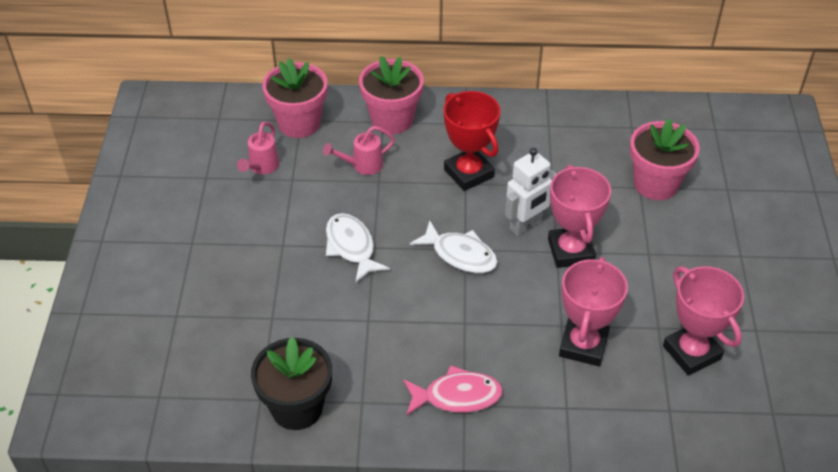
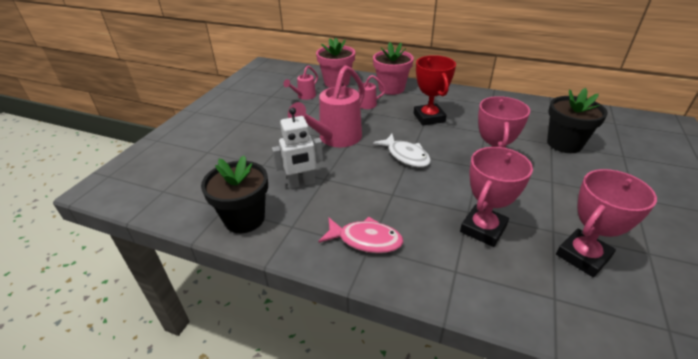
camera: 20 degrees right, 10 degrees down
white fish [326,213,390,283] -> pink watering can [288,65,365,147]
white robot [505,148,556,236] -> white robot moved to [272,107,323,189]
pink flower pot [630,118,700,200] -> black flower pot [547,88,608,153]
pink trophy [663,266,744,376] -> pink trophy turned 60 degrees clockwise [556,169,657,277]

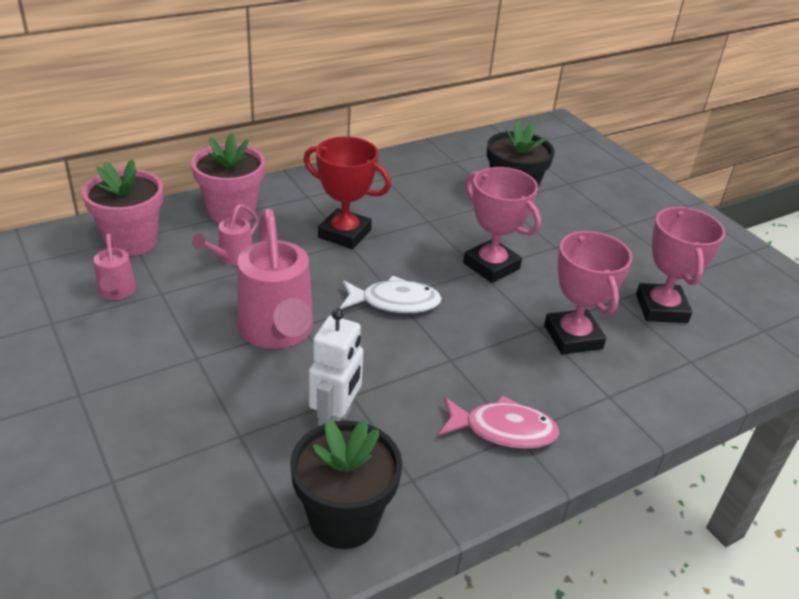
camera: 55 degrees left, 0 degrees up
pink fish [318,217,404,253] -> pink fish turned 45 degrees clockwise [439,395,560,449]

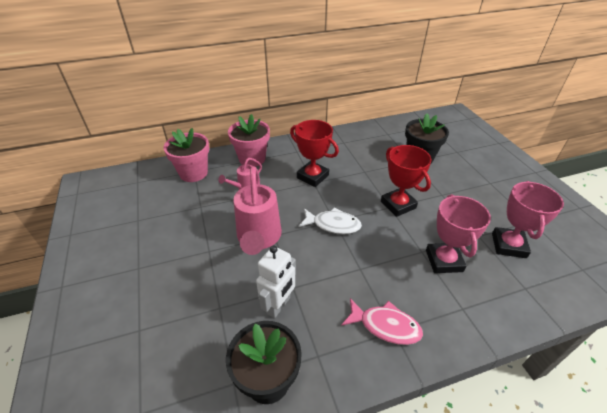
camera: 15 degrees right, 5 degrees up
pink watering can [94,233,136,300] -> none
pink trophy [463,167,541,283] -> red trophy [381,145,431,217]

